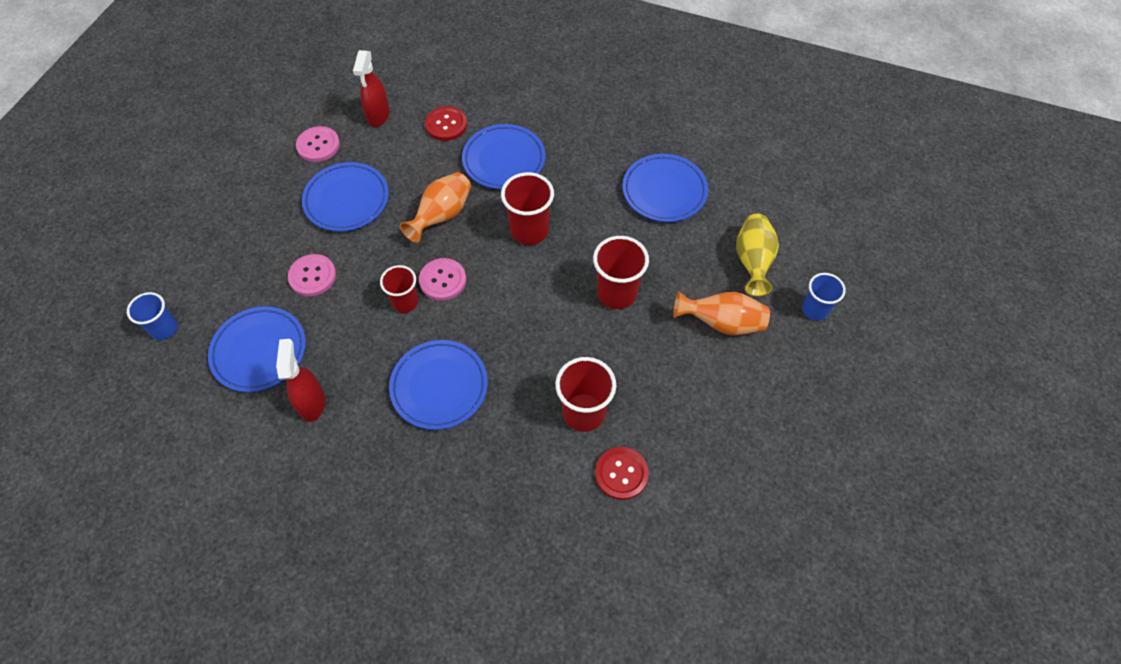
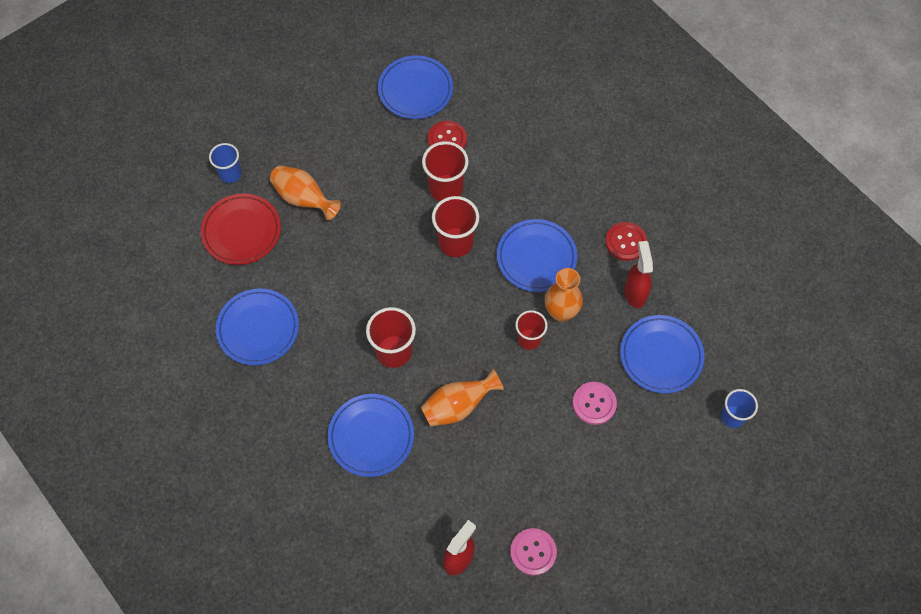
camera: 150 degrees left, 5 degrees up
red spray bottle [276,339,325,422] -> red spray bottle turned 150 degrees clockwise [624,241,653,308]
blue plate [302,162,389,232] -> blue plate moved to [378,55,453,119]
pink button [419,258,466,301] -> none
red button [425,106,467,141] -> red button moved to [605,222,647,261]
red cup [593,236,649,309] -> red cup moved to [432,196,479,257]
yellow vase [736,214,779,296] -> red plate [201,194,281,265]
none -> orange vase [545,268,583,322]

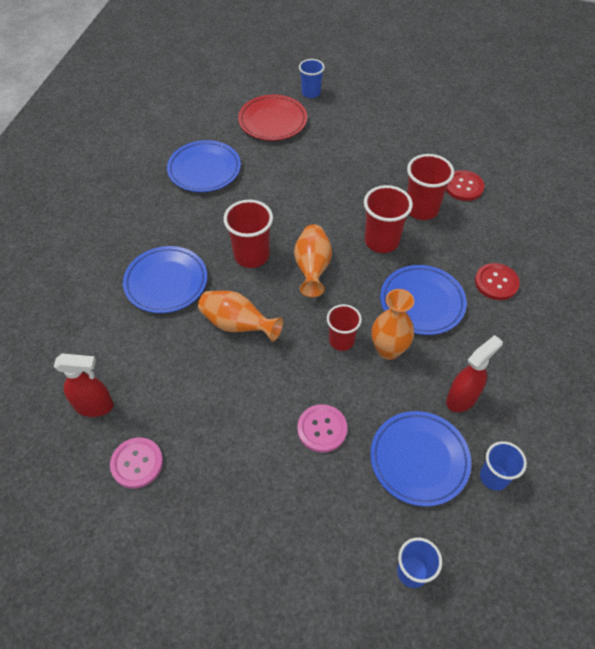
camera: 55 degrees right, 10 degrees down
orange vase [270,165,341,220] -> orange vase moved to [294,224,332,297]
blue plate [378,55,453,119] -> none
red button [605,222,647,261] -> red button moved to [475,263,520,300]
none -> blue cup [480,441,527,491]

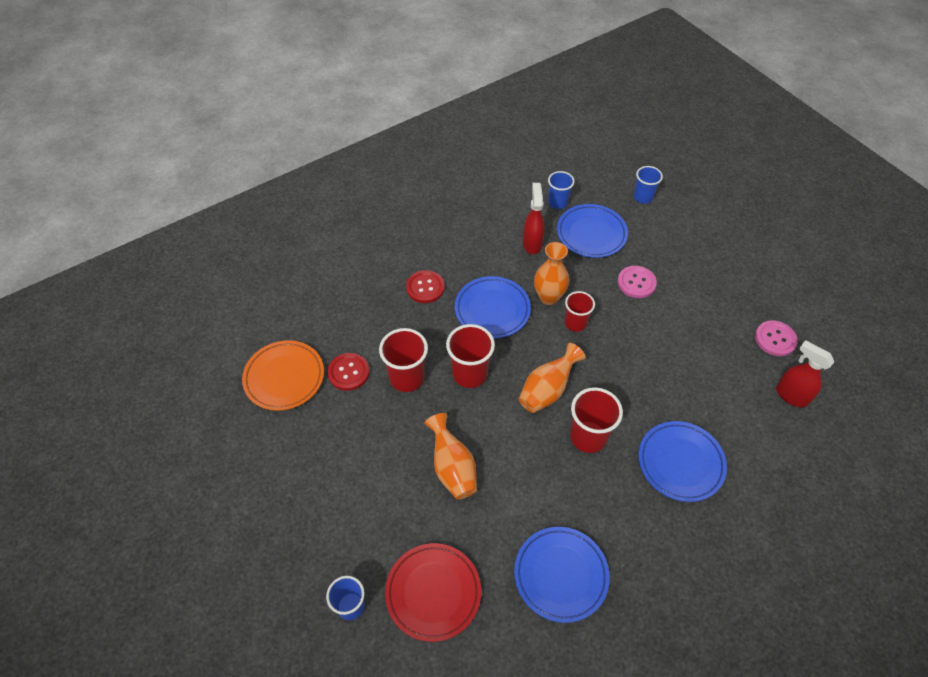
camera: 140 degrees left, 0 degrees up
orange vase [198,291,283,342] -> orange vase moved to [425,413,477,500]
red spray bottle [446,335,503,412] -> red spray bottle turned 90 degrees clockwise [523,183,545,254]
none -> orange plate [242,340,324,411]

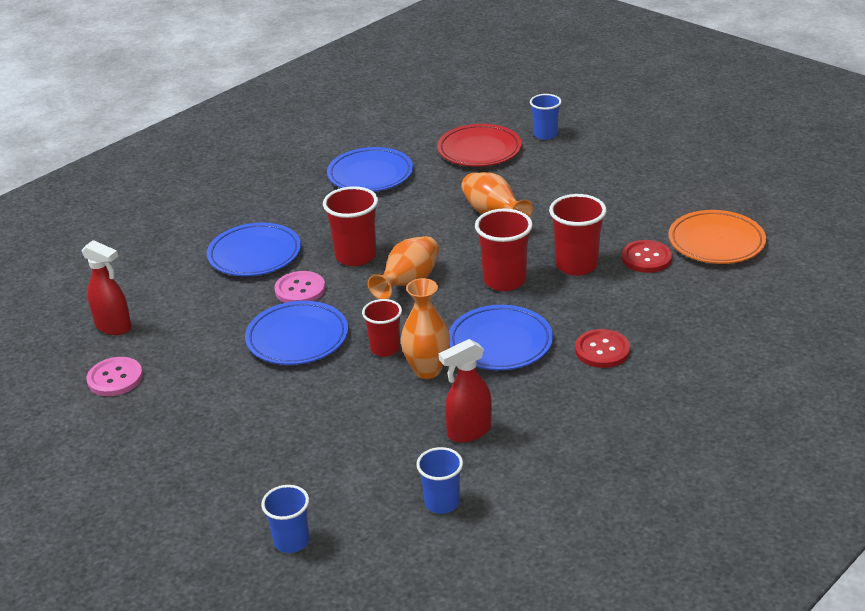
camera: 170 degrees right, 20 degrees down
red spray bottle [523,183,545,254] -> red spray bottle turned 75 degrees clockwise [439,339,492,443]
blue plate [557,204,628,258] -> blue plate moved to [245,301,348,365]
pink button [618,266,657,298] -> pink button moved to [275,271,325,303]

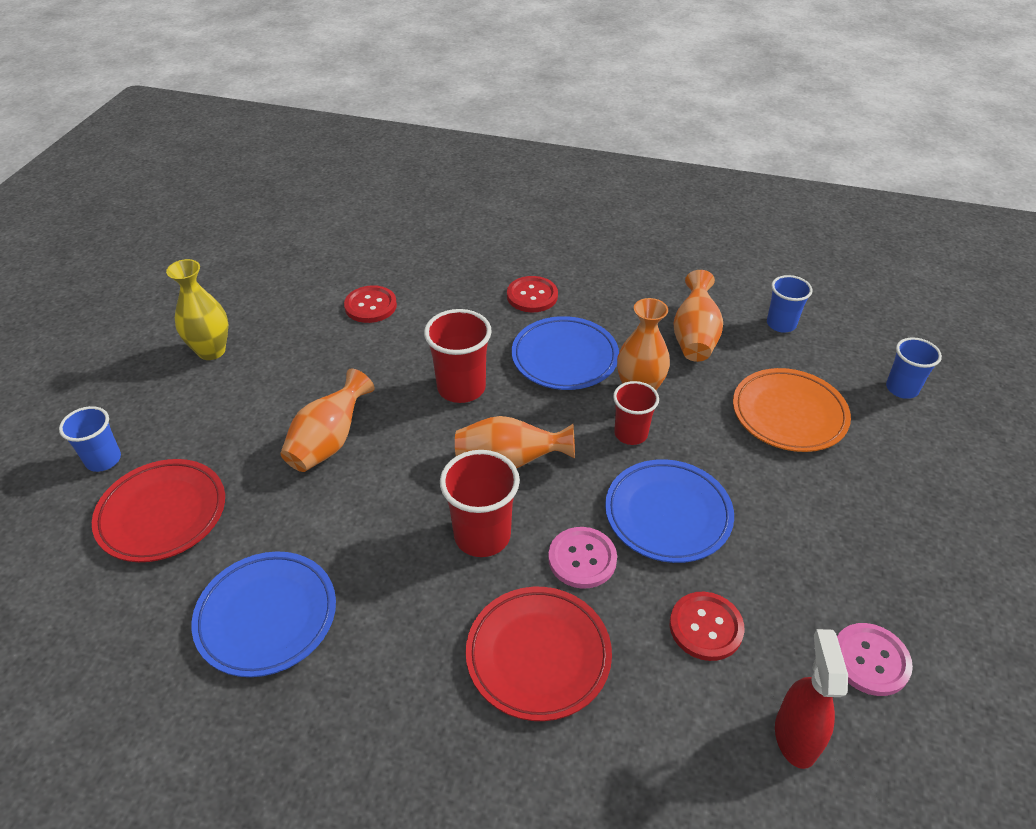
camera: 120 degrees left, 10 degrees up
blue plate [207,223,301,276] -> red plate [466,587,612,721]
red spray bottle [439,339,492,443] -> orange vase [673,270,723,362]
red cup [549,194,607,276] -> none
orange plate [668,210,766,264] -> orange plate moved to [733,368,851,452]
none -> yellow vase [166,259,228,360]
none -> red button [669,592,744,661]

